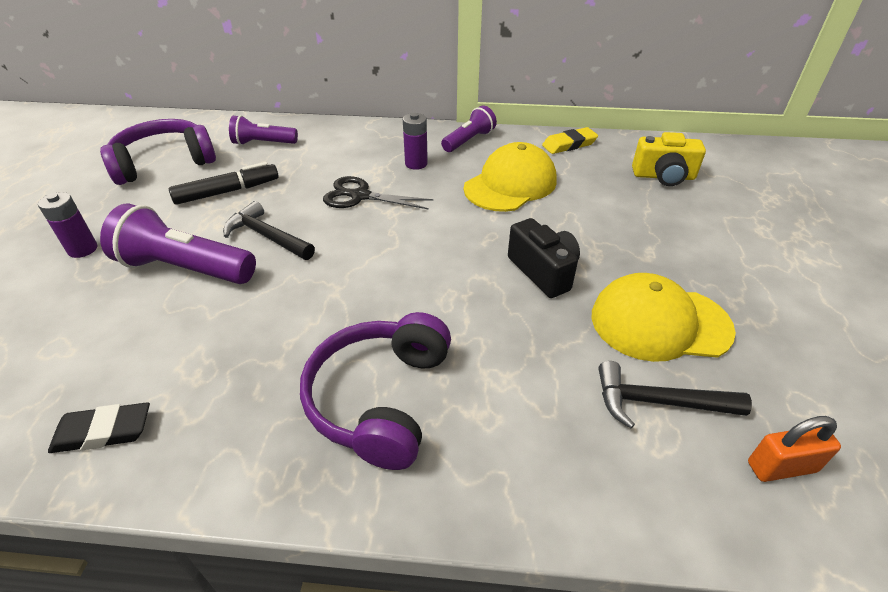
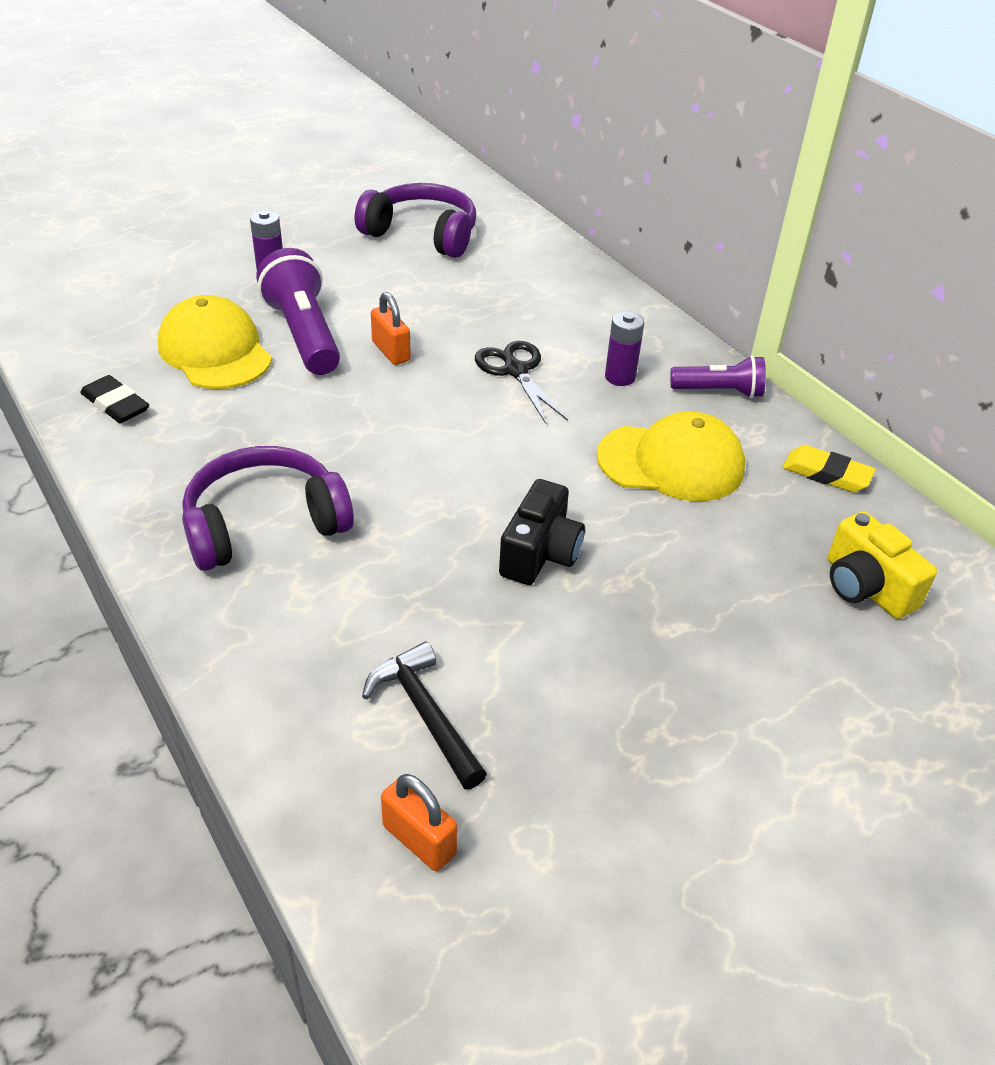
camera: 50 degrees right, 0 degrees up
black marker [169,162,279,205] -> none
black hammer [223,201,315,260] -> orange padlock [371,292,411,365]
purple flashlight [229,115,298,145] -> none
yellow cap [592,273,736,362] -> yellow cap moved to [158,295,272,389]

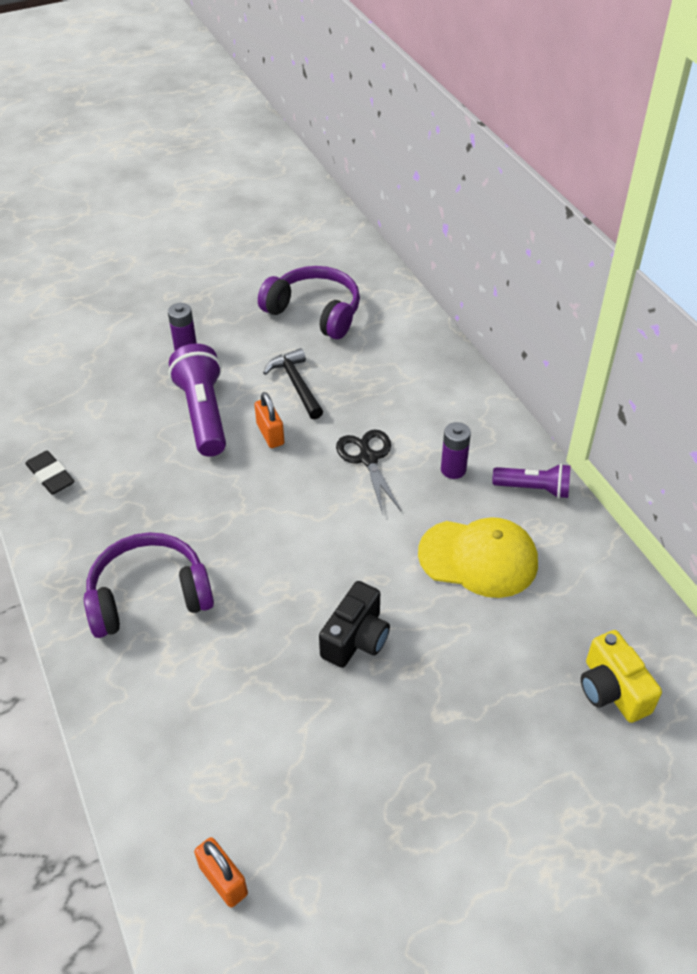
camera: 10 degrees right, 5 degrees up
yellow cap [158,295,272,389] -> none
black hammer [362,642,487,789] -> black hammer moved to [263,348,323,419]
yellow eraser [783,445,876,492] -> none

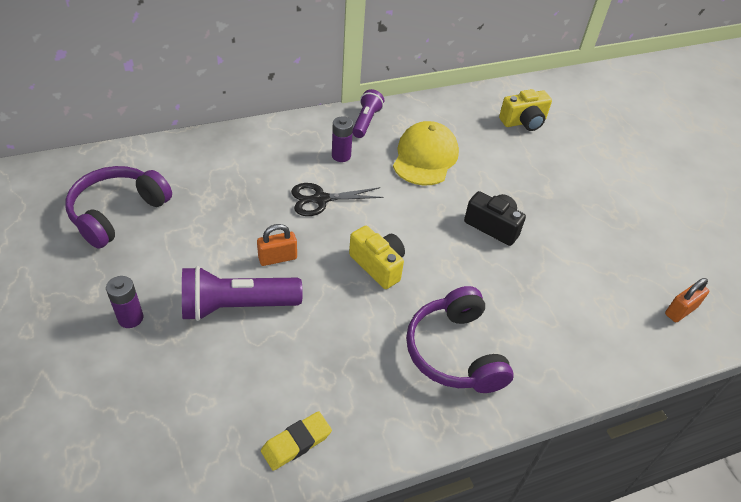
camera: 90 degrees left, 0 degrees up
black eraser [25,451,75,495] -> yellow eraser [261,411,332,471]
black hammer [263,348,323,419] -> none
none -> yellow camera [349,226,405,289]

